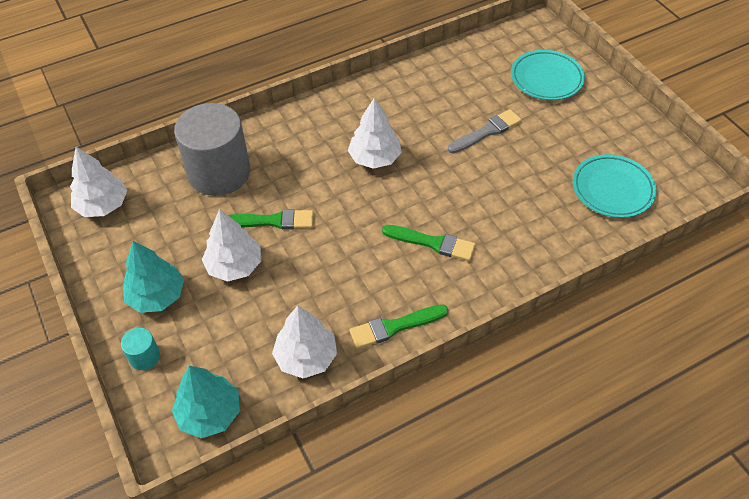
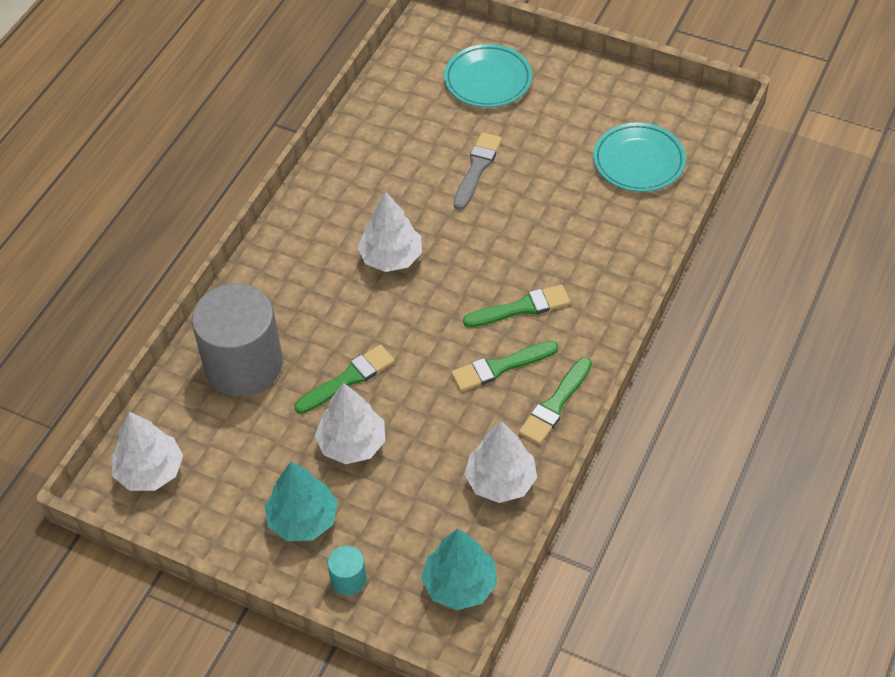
camera: 35 degrees left, 0 degrees up
none -> green brush [451,341,558,392]

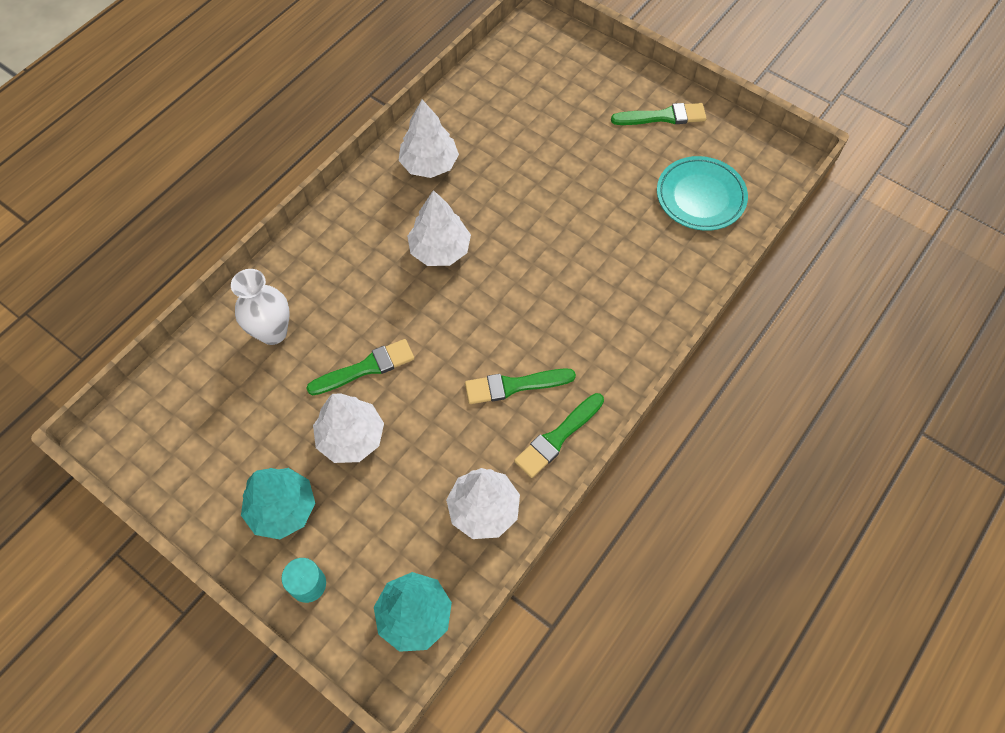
camera: 10 degrees right, 10 degrees up
white tree [112,411,183,491] -> white tree moved to [399,100,459,178]
grey cylinder [192,283,283,396] -> white vase [231,269,290,345]
turquoise plate [444,44,532,108] -> none
grey brush [454,132,502,210] -> none
green brush [463,285,570,327] -> green brush moved to [611,103,707,125]

